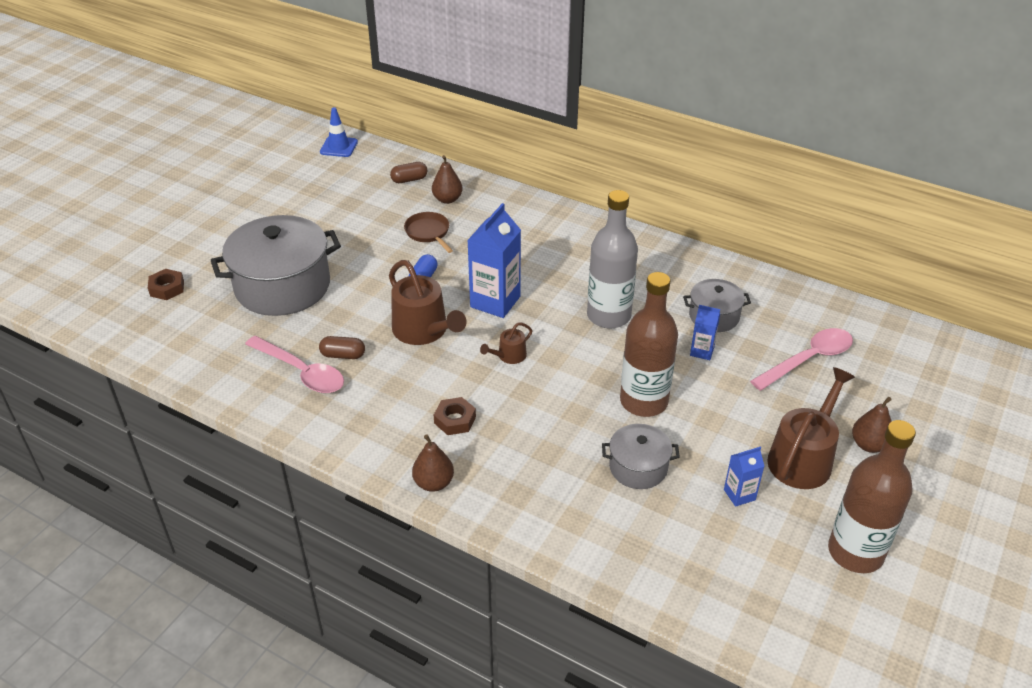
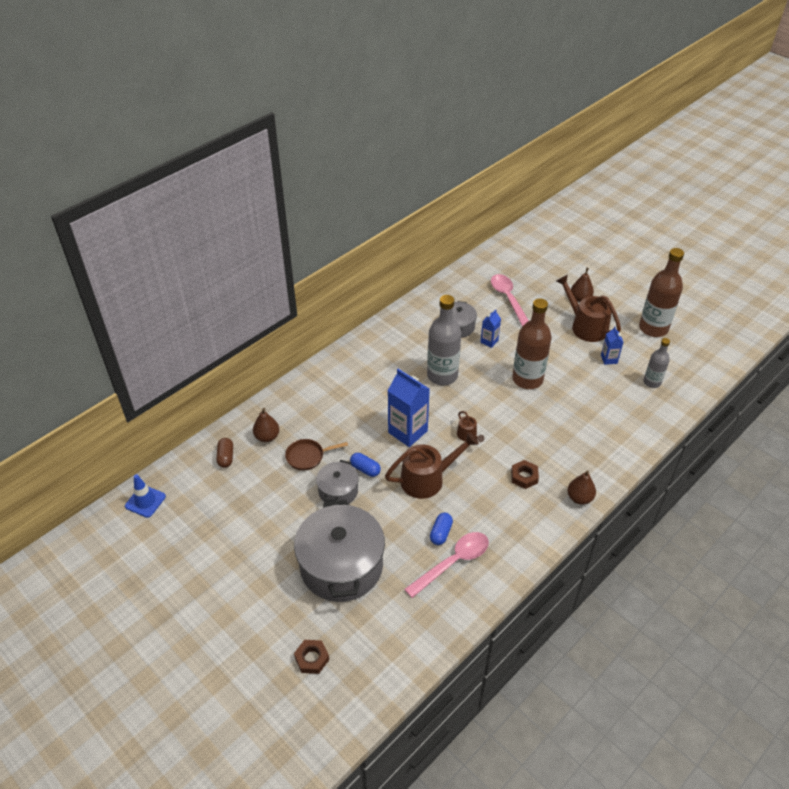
camera: 75 degrees left, 5 degrees up
brown capsule [319,336,365,359] -> blue capsule [430,513,453,545]
grey pot [602,424,680,489] -> grey pot moved to [316,460,359,504]
none -> grey bottle [643,338,670,388]

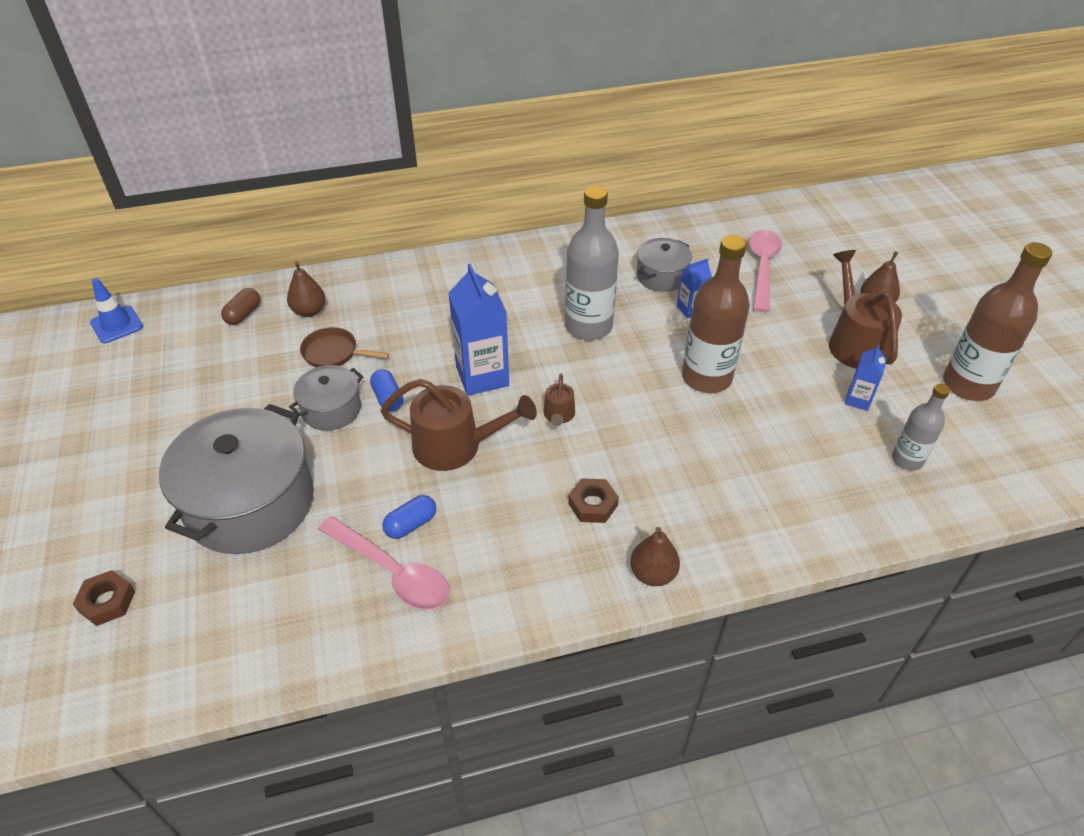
camera: 30 degrees right, 0 degrees up
pink spoon [404,532,489,598] -> pink spoon turned 45 degrees clockwise [318,516,450,610]

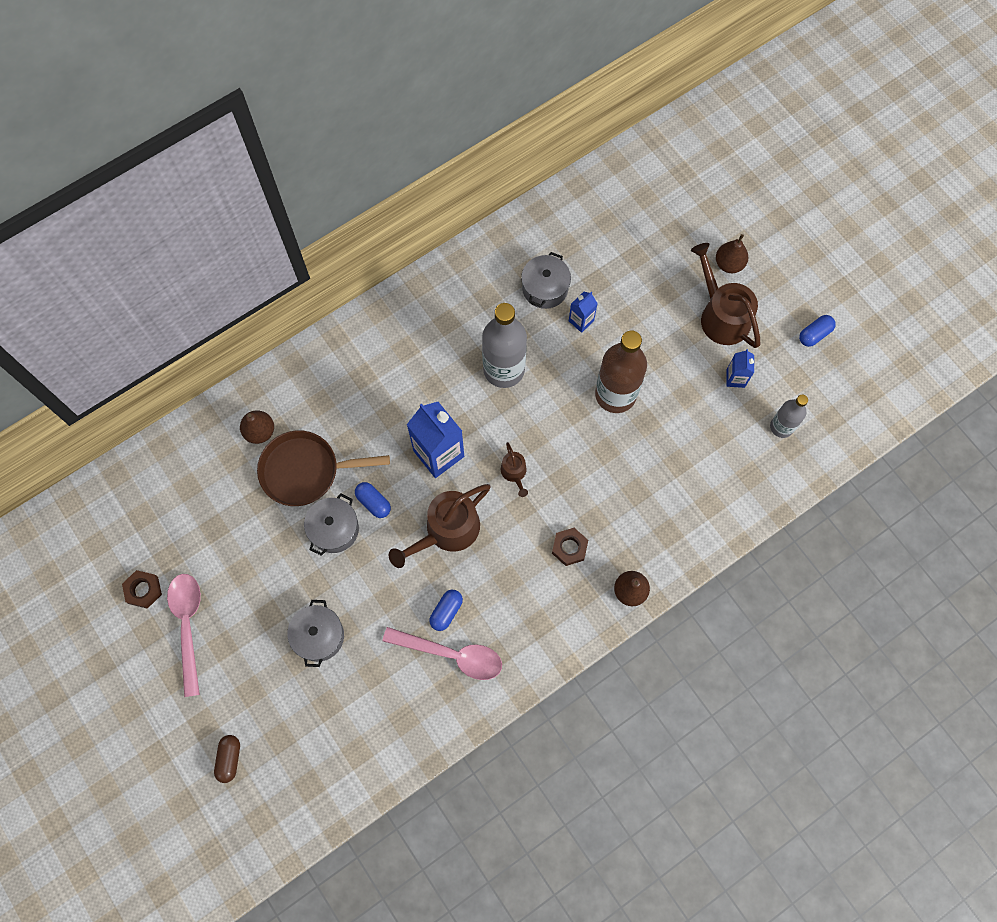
camera: 20 degrees left, 25 degrees up
brown nut [73,570,135,626] -> brown nut moved to [122,570,162,609]
blue traffic cone [90,278,143,344] -> none
grey pot [159,404,314,554] -> grey pot [287,600,344,667], size x0.51
brown capsule [221,288,260,325] -> brown capsule moved to [214,735,240,783]
brown pan [300,327,389,367] -> brown pan [257,430,390,506], size x1.64
brown watering can [380,379,537,471] -> brown watering can turned 150 degrees clockwise [389,484,491,568]
pink spoon [749,230,782,312] -> pink spoon moved to [167,574,201,697]
brown bottle [943,242,1052,401] -> blue capsule [799,315,836,347]

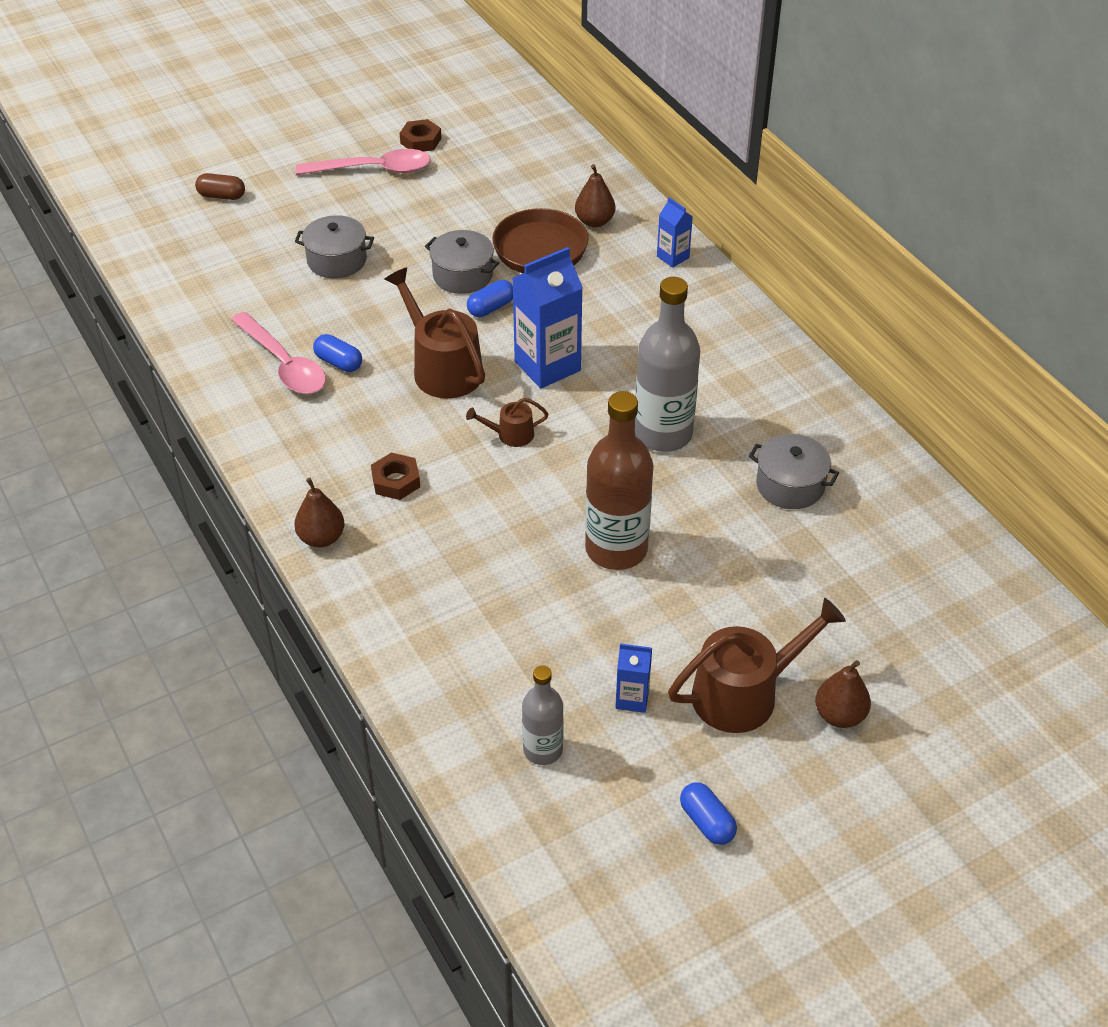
camera: 95 degrees right, 25 degrees down
pink spoon [382,627,502,680] -> pink spoon turned 60 degrees counterclockwise [231,312,326,394]
blue carton [569,292,598,333] -> blue carton moved to [657,197,693,268]

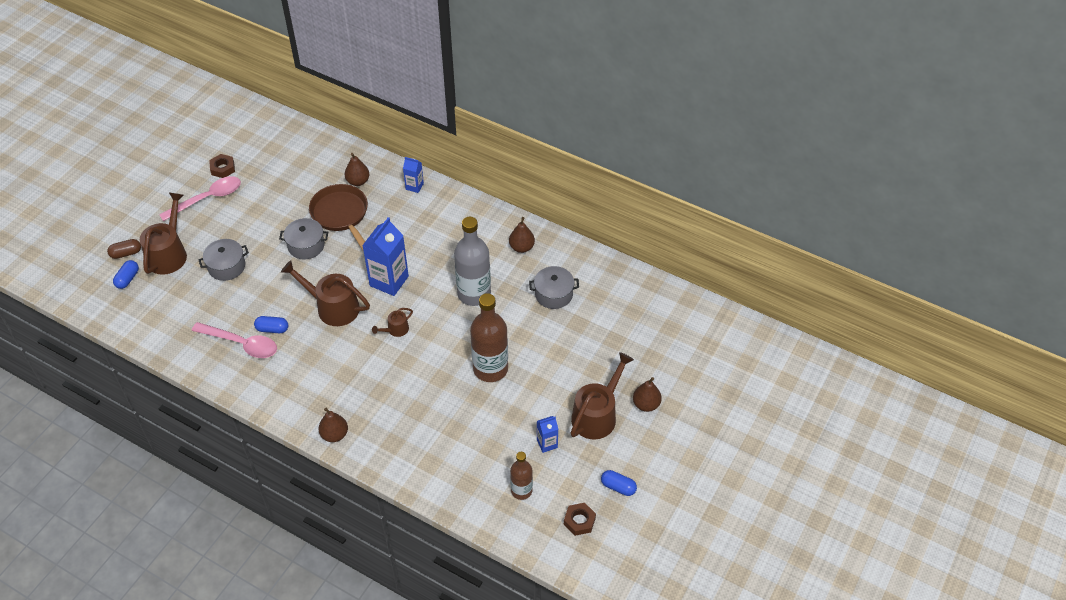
camera: 30 degrees left, 5 degrees up
brown nut [371,453,420,500] -> brown nut moved to [564,503,596,536]
blue capsule [467,280,513,317] -> blue capsule moved to [113,260,139,289]
grey bottle [522,665,564,765] -> brown bottle [510,452,533,500]
none -> brown watering can [140,192,187,275]
none -> brown pear [509,217,535,253]

